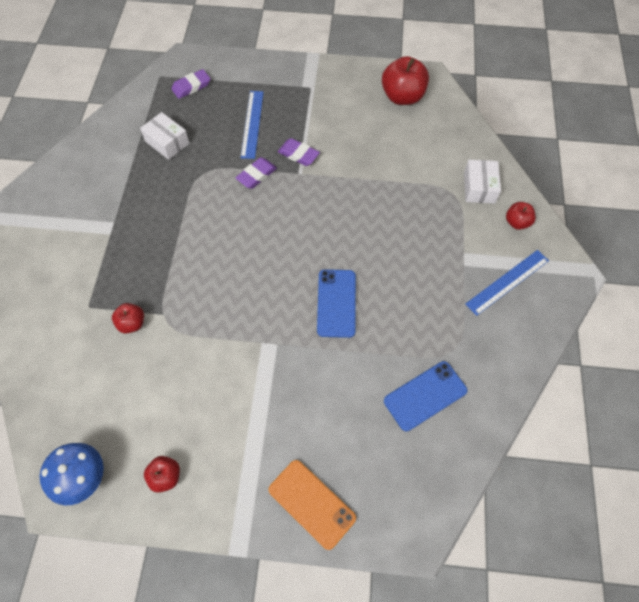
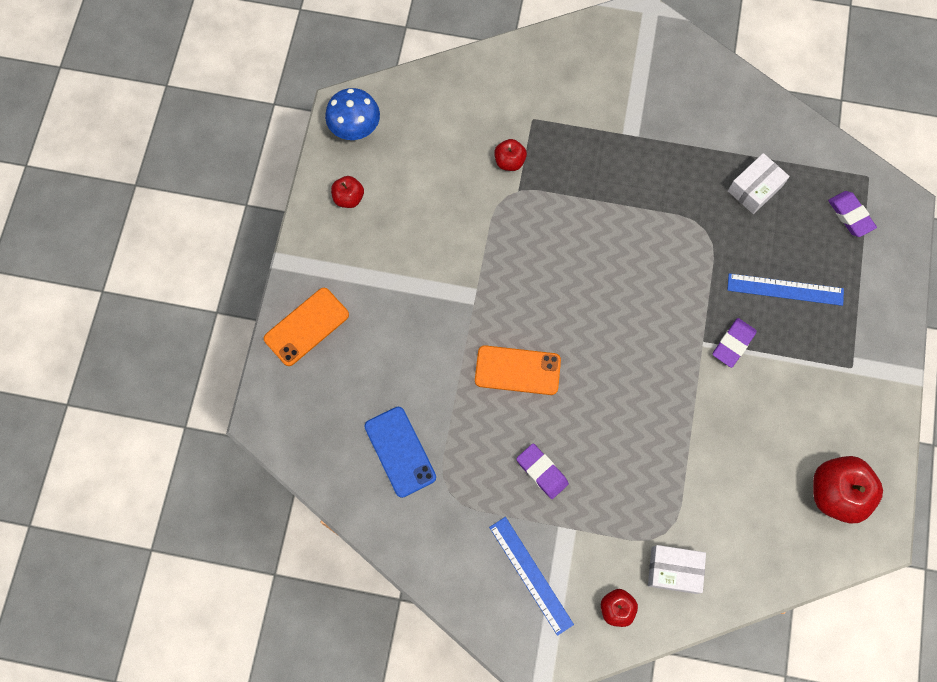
camera: 95 degrees right, 10 degrees up
purple eraser [235,157,277,189] -> purple eraser moved to [516,444,569,499]
blue phone [317,269,356,338] -> orange phone [475,345,561,395]

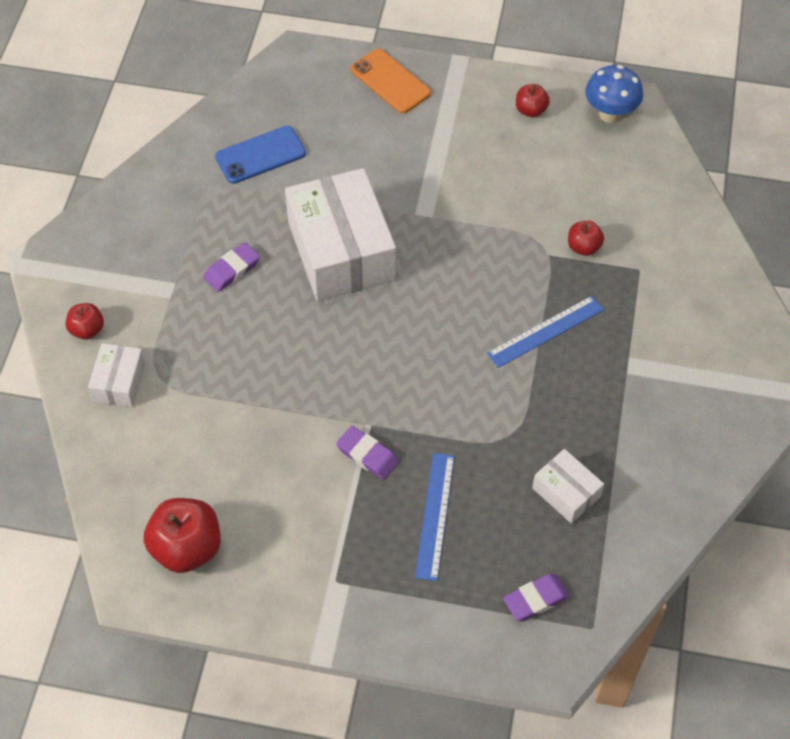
camera: 90 degrees right, 15 degrees down
orange phone [475,345,561,395] -> white box [285,168,396,301]
blue ruler [489,517,574,636] -> blue ruler moved to [487,296,604,368]

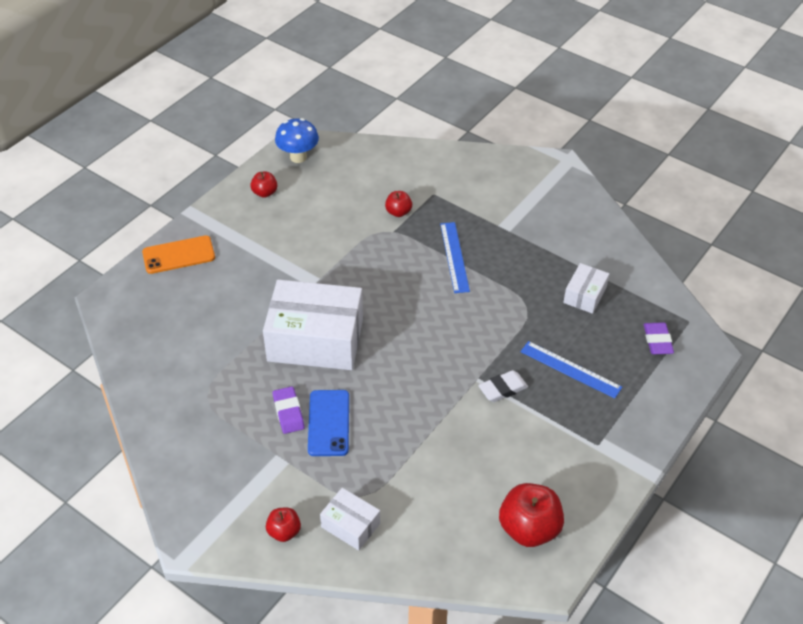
camera: 65 degrees left, 10 degrees down
blue phone [215,126,306,184] -> blue phone moved to [308,390,349,456]
purple eraser [336,426,399,480] -> white eraser [478,370,528,402]
white box [532,449,604,524] -> white box turned 45 degrees counterclockwise [563,263,609,314]

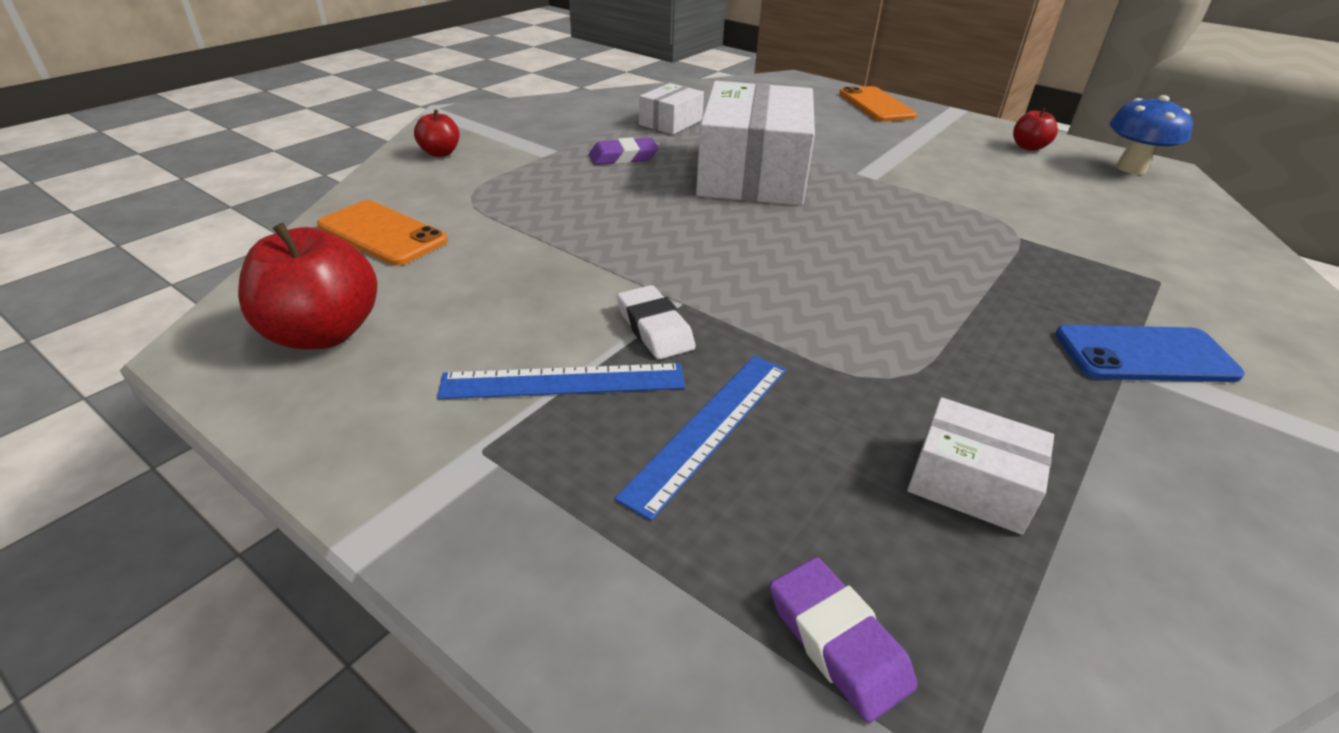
camera: 90 degrees right, 10 degrees down
blue phone [308,390,349,456] -> blue phone moved to [1055,325,1244,382]
white box [320,488,380,550] -> white box moved to [639,83,704,135]
red apple [385,191,412,217] -> none
blue ruler [440,222,470,293] -> blue ruler moved to [437,363,685,399]
purple eraser [644,322,674,354] -> purple eraser turned 60 degrees clockwise [770,557,918,723]
none -> orange phone [317,200,448,266]

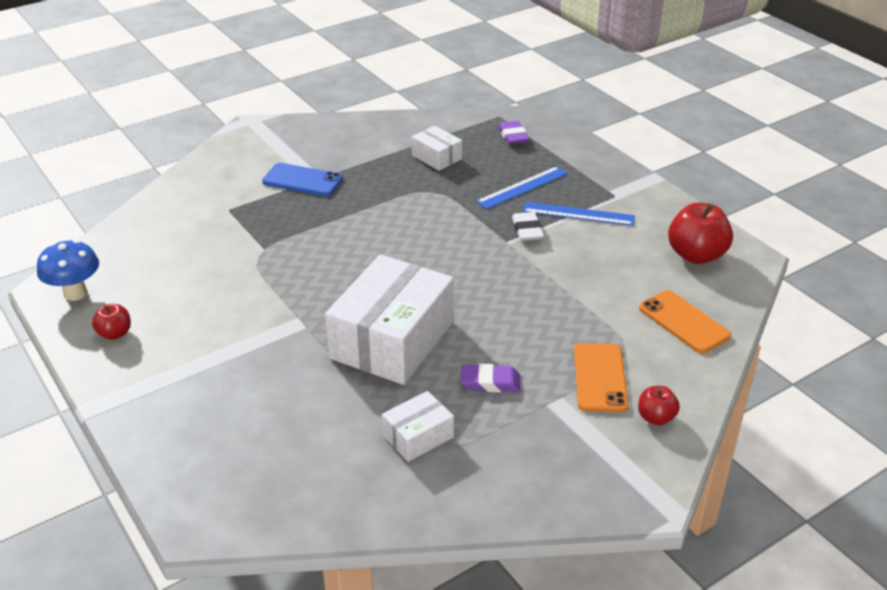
camera: 160 degrees left, 0 degrees up
orange phone [839,86,917,122] -> orange phone moved to [574,343,629,412]

